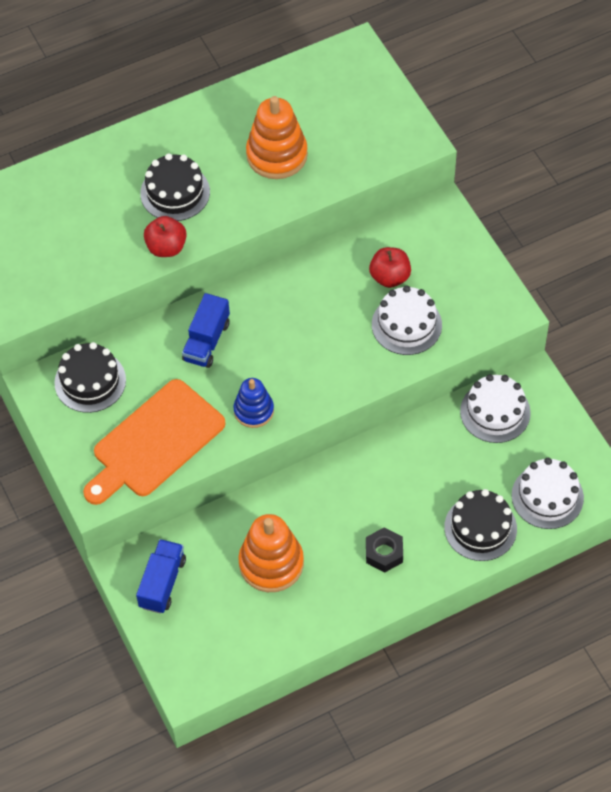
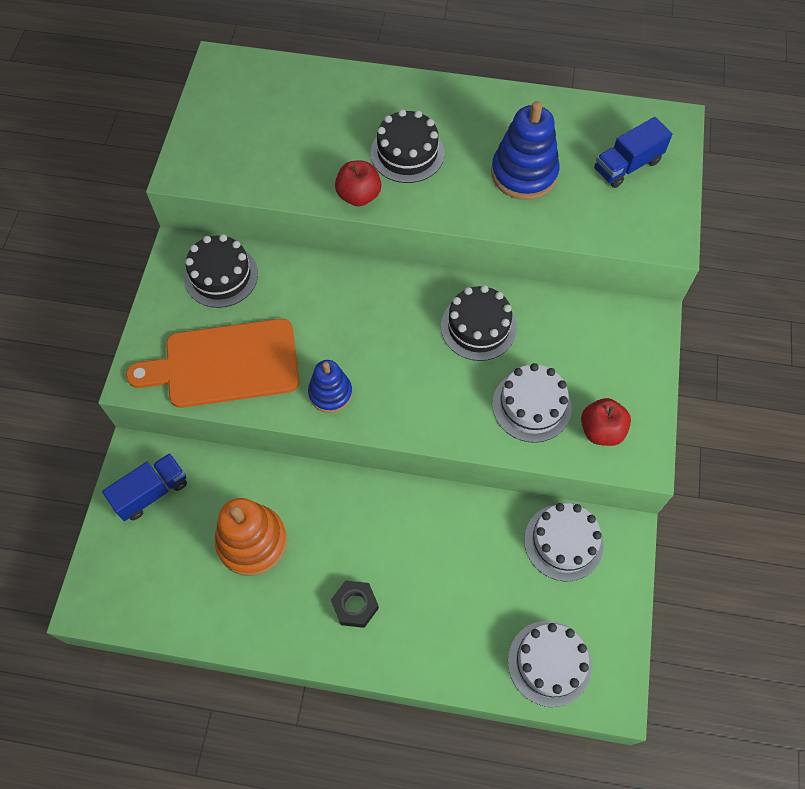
camera: 35 degrees right, 5 degrees up
blue truck [182,293,230,368] -> blue truck moved to [594,117,672,188]
orange stacking toy [246,96,308,179] -> blue stacking toy [491,101,560,200]
red apple [369,247,411,288] -> red apple moved to [581,398,631,446]
black cake [444,489,517,561] -> black cake moved to [441,285,517,361]

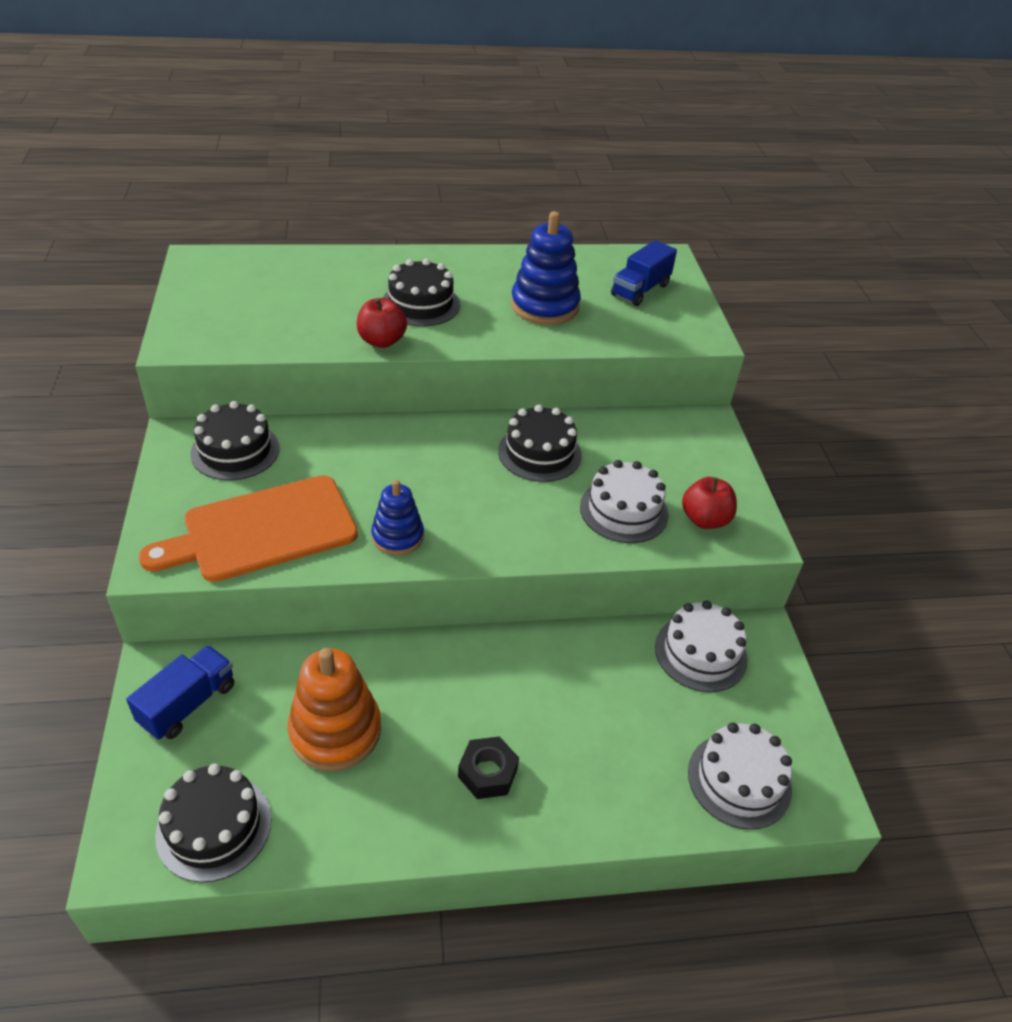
camera: 20 degrees left, 20 degrees down
none -> black cake [155,763,272,883]

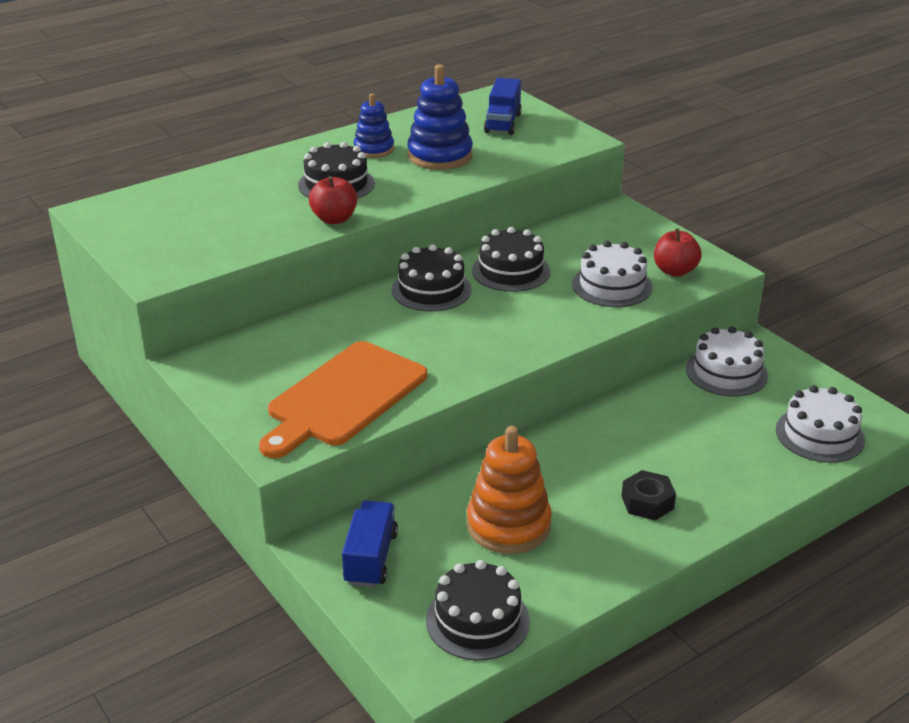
camera: 25 degrees left, 10 degrees down
black cake [190,401,280,480] -> black cake moved to [391,244,472,312]
blue stacking toy [371,480,424,556] -> blue stacking toy moved to [354,93,394,158]

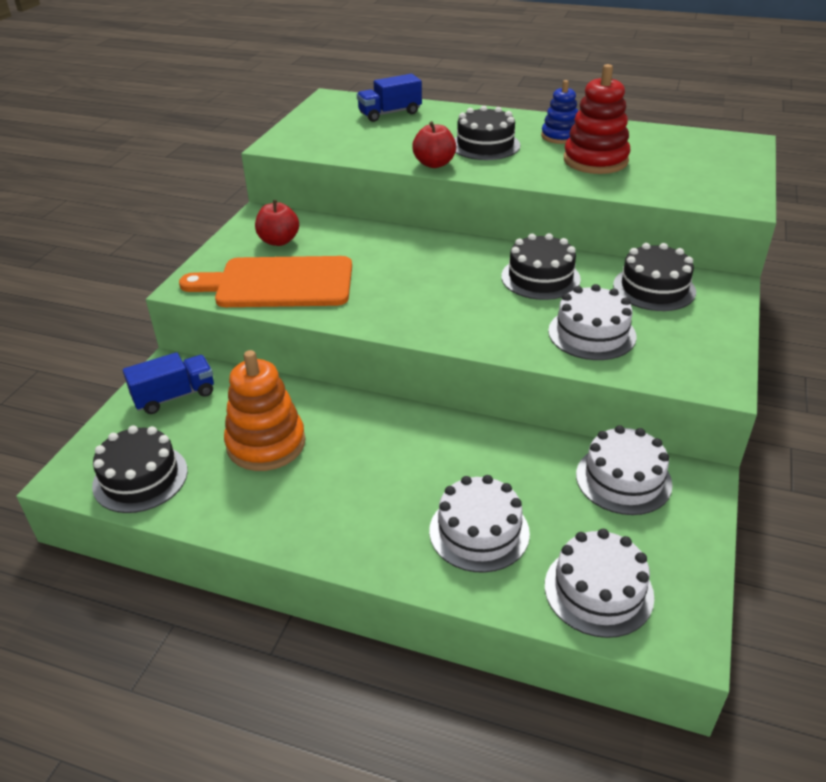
camera: 55 degrees right, 5 degrees up
black cake [391,244,472,312] -> black cake moved to [613,243,696,311]
blue stacking toy [407,64,473,170] -> red stacking toy [564,64,631,174]
blue truck [484,78,522,135] -> blue truck moved to [357,74,422,122]
black nut [622,470,676,520] -> none
red apple [654,228,702,277] -> red apple moved to [255,200,299,246]
none -> white cake [429,475,530,573]

